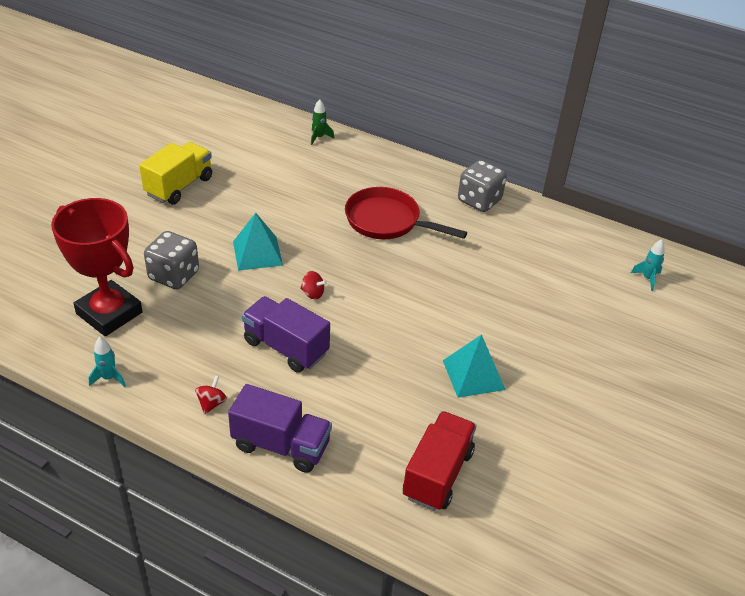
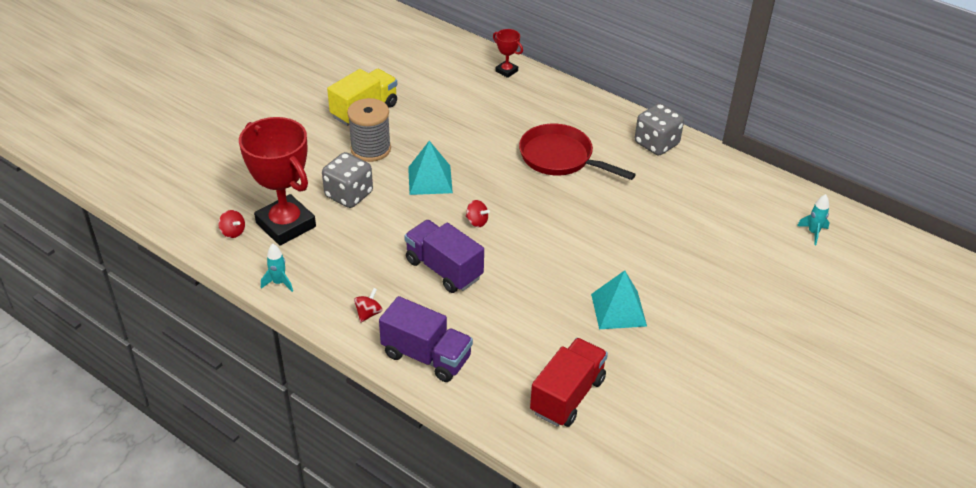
camera: 10 degrees right, 0 degrees up
green rocket [311,99,334,145] -> red trophy [493,29,523,78]
none -> red spinning top [218,210,245,238]
none -> grey spool [347,98,391,162]

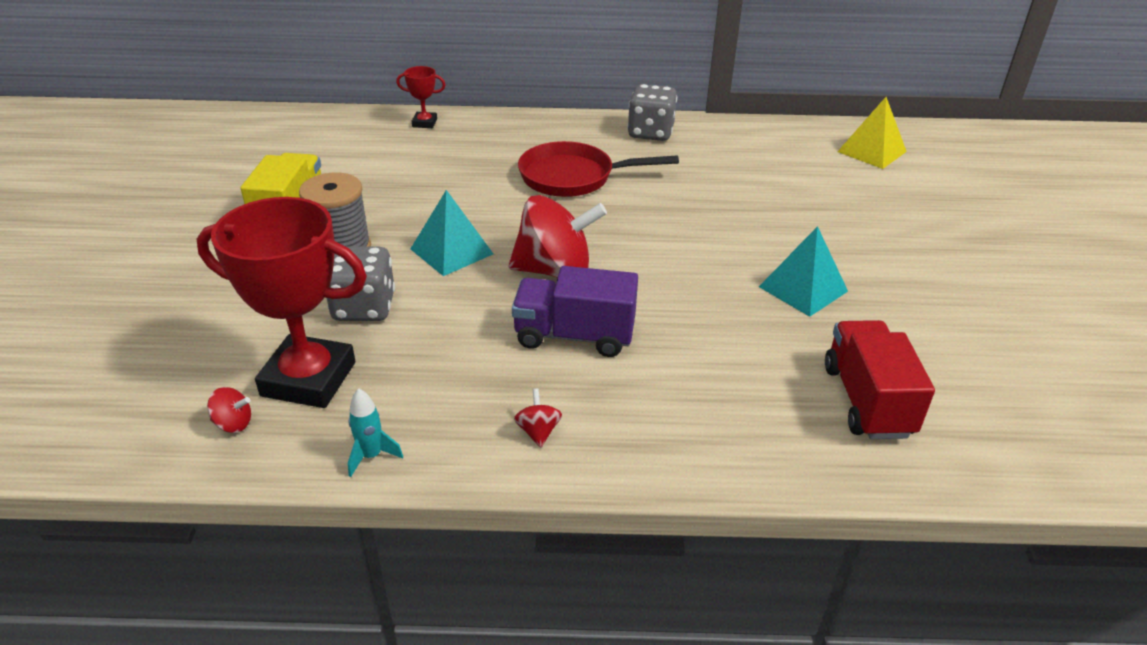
camera: 35 degrees left, 5 degrees down
purple truck [379,296,473,382] -> none
red spinning top [466,200,490,227] -> red spinning top [508,195,607,278], size x2.46
turquoise rocket [797,194,830,245] -> yellow pyramid [837,97,907,169]

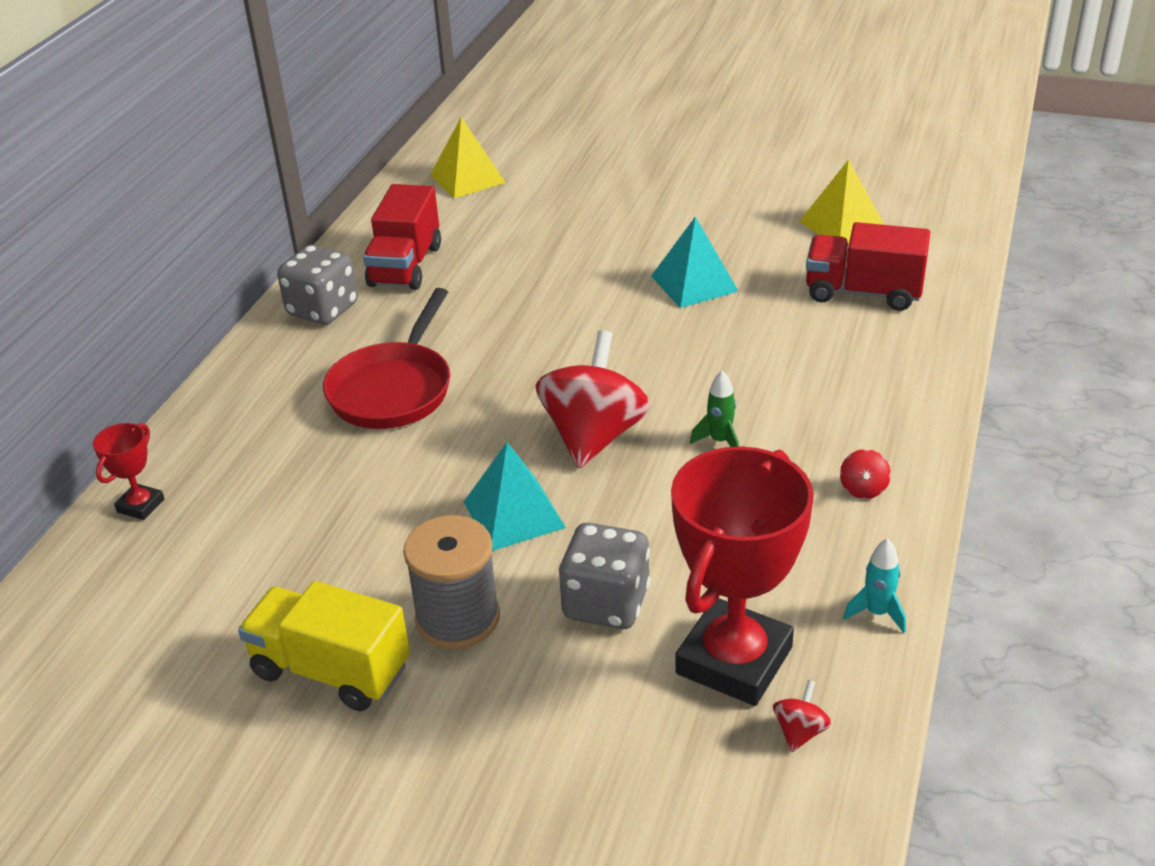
camera: 70 degrees left, 0 degrees up
purple truck [512,266,638,357] -> green rocket [690,370,739,447]
red spinning top [514,389,562,448] -> red spinning top turned 90 degrees counterclockwise [840,449,891,499]
none -> red truck [363,184,441,290]
none -> yellow pyramid [799,159,884,244]

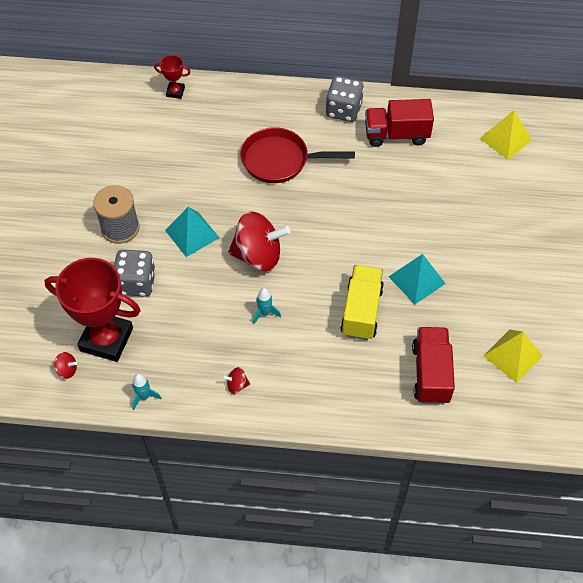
camera: 75 degrees right, 20 degrees up
yellow truck [238,581,410,711] -> yellow truck moved to [340,265,384,340]
green rocket [690,370,739,447] -> turquoise rocket [253,288,281,324]

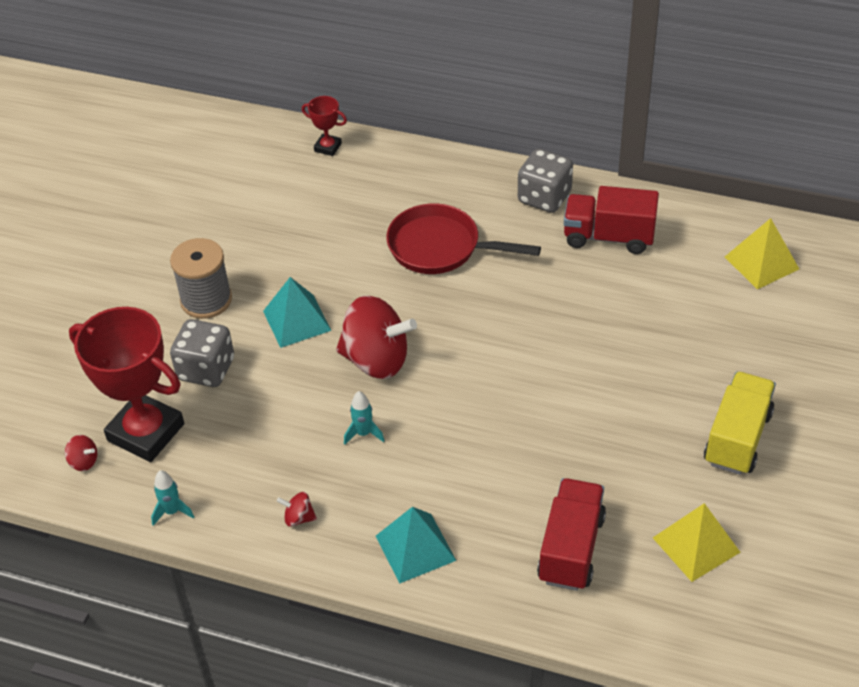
camera: 15 degrees right, 10 degrees down
yellow truck [340,265,384,340] -> yellow truck moved to [704,372,776,475]
turquoise pyramid [389,254,446,304] -> turquoise pyramid moved to [376,507,456,583]

